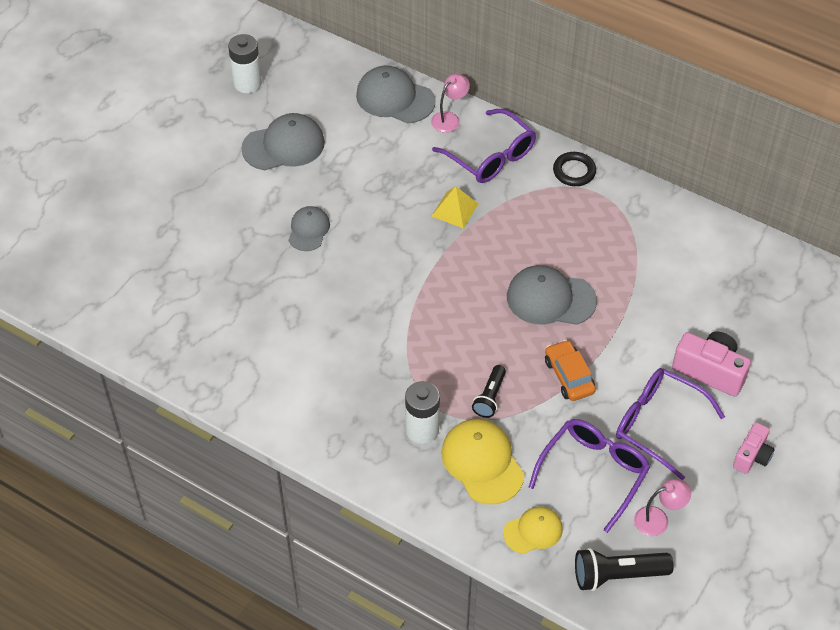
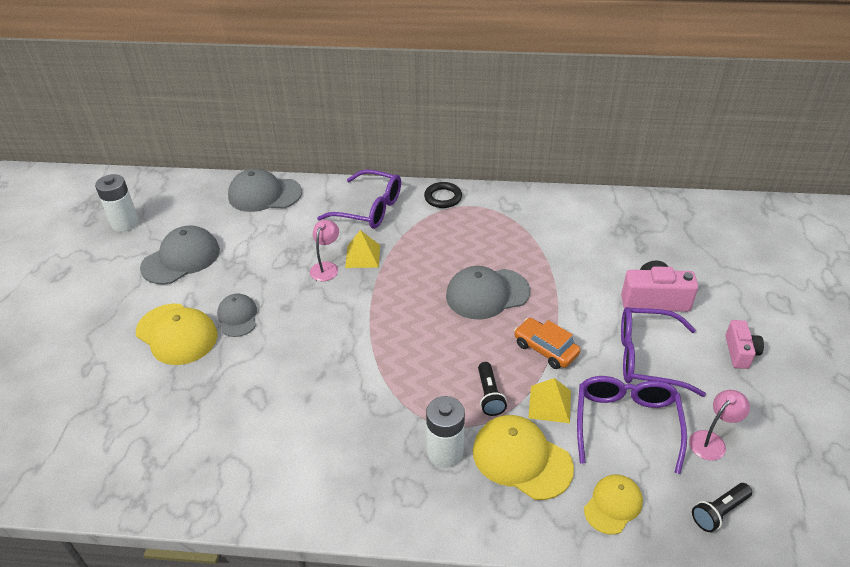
camera: 25 degrees left, 10 degrees down
pink lamp [431,74,470,133] -> pink lamp moved to [310,220,339,281]
black flashlight [575,548,674,591] -> black flashlight [692,483,752,532], size x0.65
none -> yellow cap [136,304,218,365]
none -> yellow pyramid [528,378,571,423]

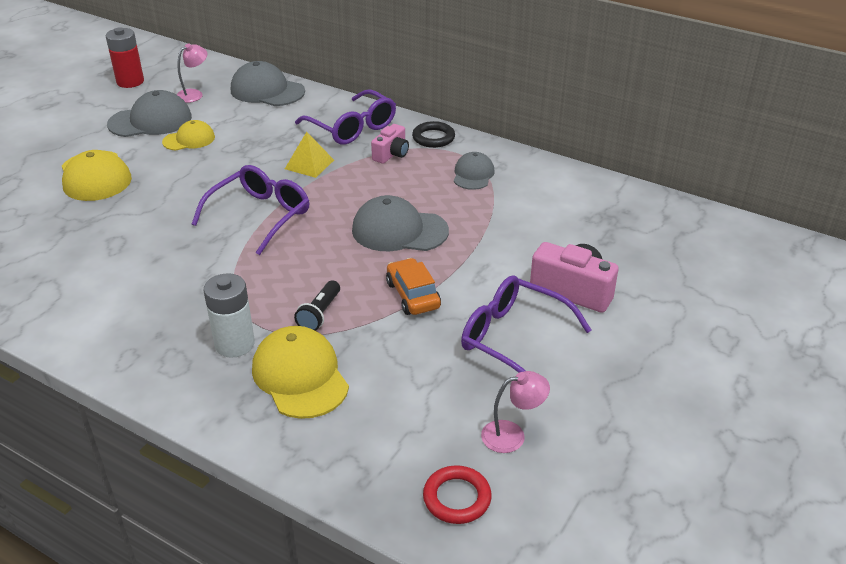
camera: 25 degrees right, 5 degrees down
white battery [95,174,139,232] -> red battery [106,27,144,88]
grey cap [217,293,257,337] -> grey cap moved to [454,152,495,190]
pink lamp [310,220,339,281] -> pink lamp moved to [176,43,207,103]
yellow pyramid [528,378,571,423] -> none
purple glasses [577,376,687,474] -> purple glasses moved to [192,165,309,255]
yellow cap [584,474,643,535] -> yellow cap moved to [162,120,215,151]
black flashlight [692,483,752,532] -> red ring [423,465,492,524]
pink camera [725,320,764,369] -> pink camera moved to [371,124,409,164]

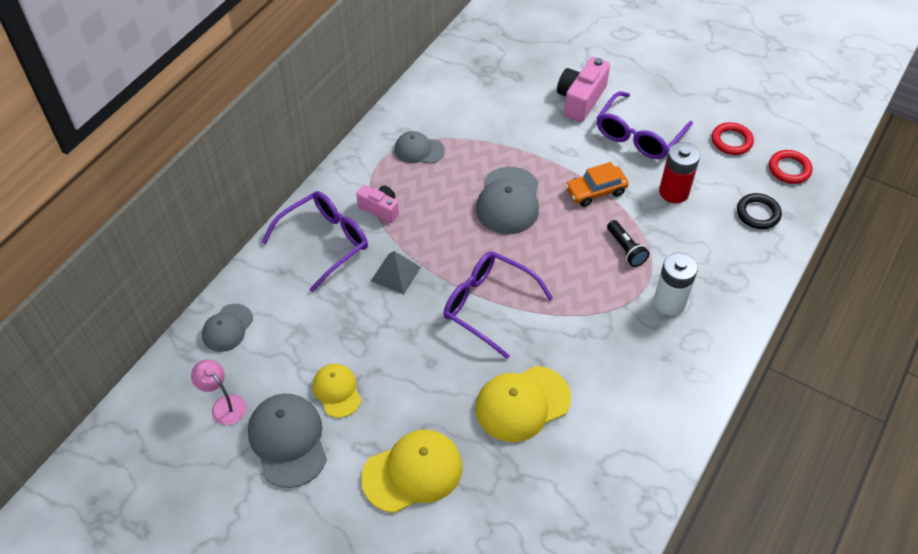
camera: 90 degrees left, 15 degrees up
red battery [106,27,144,88] -> red battery moved to [659,142,700,203]
grey cap [231,61,305,106] -> grey cap [202,304,253,352], size x0.61
yellow cap [252,326,349,419] -> yellow cap moved to [475,366,571,442]
yellow pyramid [285,132,334,178] -> grey pyramid [371,251,421,295]
black flashlight [294,280,340,331] -> black flashlight turned 45 degrees clockwise [607,220,649,267]
black ring [412,121,455,148] -> black ring moved to [737,193,782,229]
pink lamp [481,371,550,453] -> red ring [712,122,754,155]

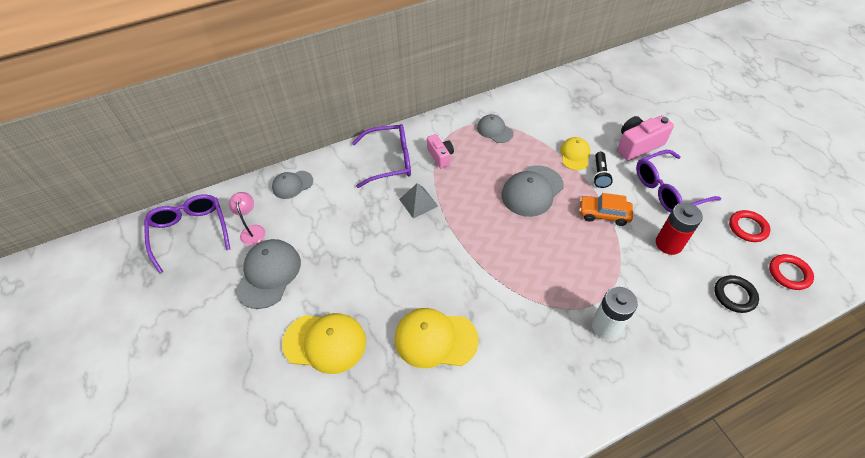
camera: 35 degrees right, 0 degrees up
yellow cap [313,364,361,418] -> yellow cap moved to [560,137,590,170]
purple glasses [443,251,553,359] -> purple glasses moved to [144,194,231,274]
black flashlight [607,220,649,267] -> black flashlight moved to [593,152,613,188]

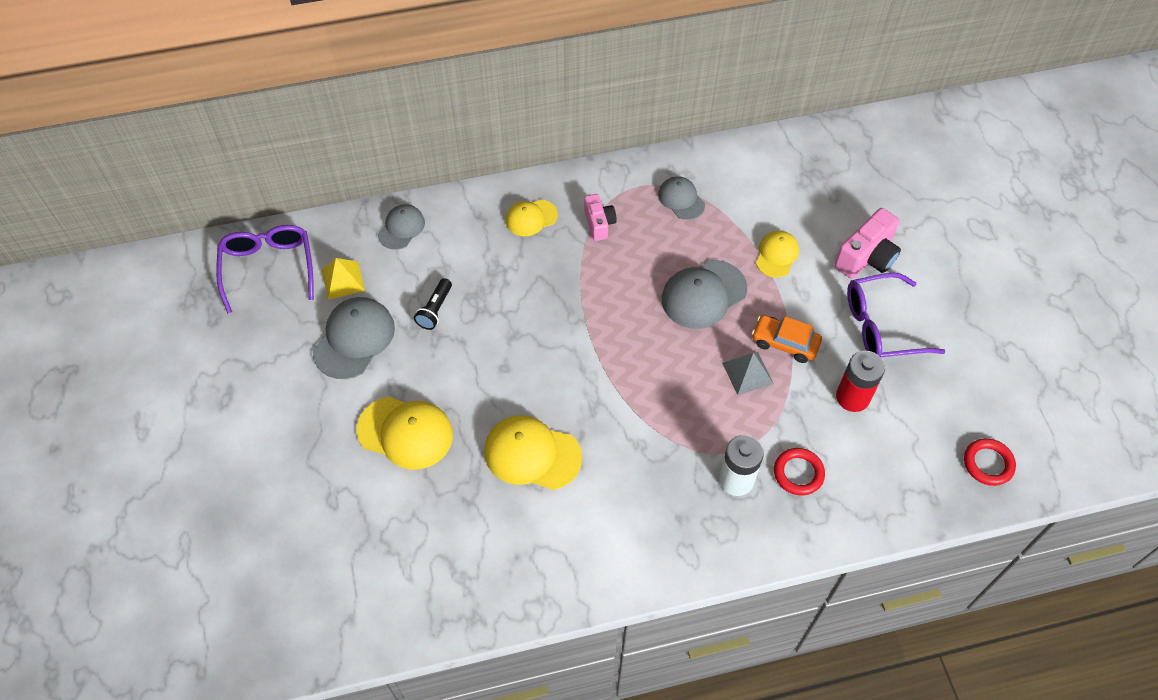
camera: 10 degrees right, 5 degrees up
pink lamp [229,192,265,245] -> yellow pyramid [322,258,365,300]
grey cap [272,171,313,199] -> grey cap turned 135 degrees clockwise [378,204,425,250]
purple glasses [352,124,411,188] -> yellow cap [506,199,558,236]
grey pyramid [399,183,438,218] -> grey pyramid moved to [722,352,774,395]
black flashlight [593,152,613,188] -> black flashlight moved to [414,278,452,330]
pink camera [617,115,674,161] -> pink camera turned 150 degrees clockwise [834,208,901,279]
black ring [714,275,759,313] -> none
red ring [729,210,771,242] -> red ring moved to [774,448,825,496]

